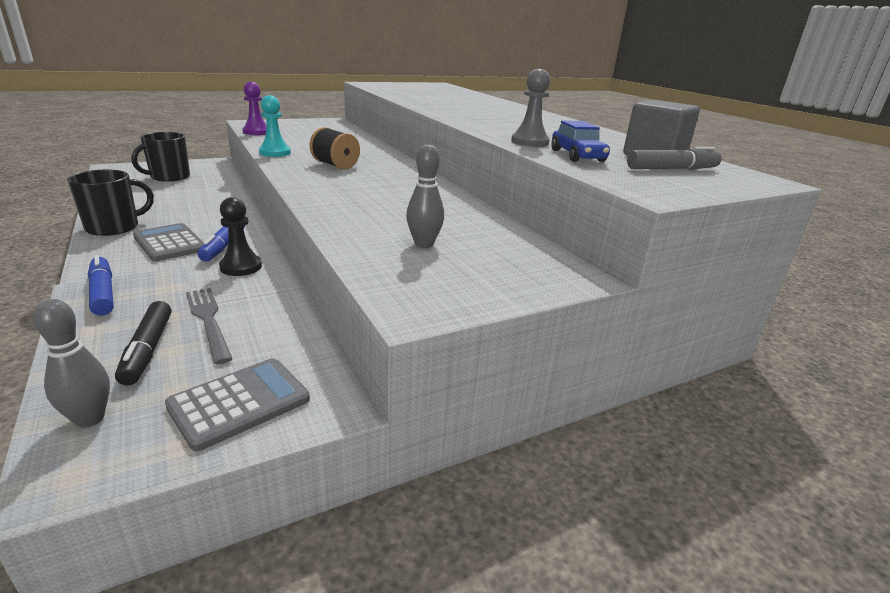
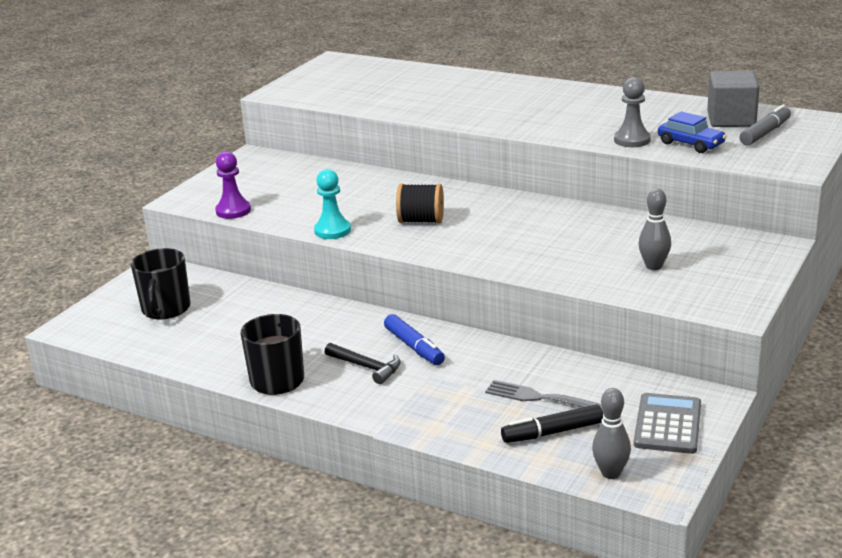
camera: 30 degrees left, 0 degrees up
blue marker [88,255,114,316] -> none
black marker [115,301,171,385] -> black marker turned 120 degrees clockwise [501,405,603,443]
grey calculator [133,223,204,261] -> black hammer [325,343,401,384]
black pawn [219,197,262,276] -> none

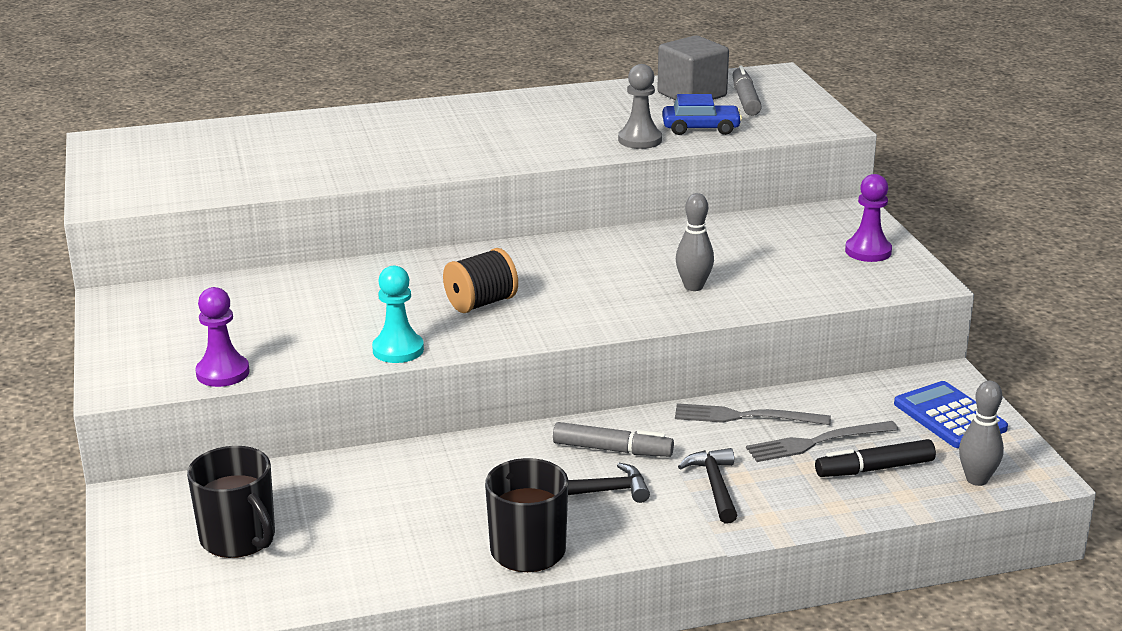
camera: 45 degrees left, 0 degrees up
blue marker [384,314,445,365] -> grey marker [553,422,674,457]
black marker [501,405,603,443] -> black marker turned 45 degrees clockwise [815,439,936,477]
grey calculator [634,393,701,454] -> blue calculator [894,381,1008,448]
grey bowling pin [639,189,671,270] -> grey bowling pin moved to [676,193,714,291]
none -> grey fork [675,403,831,425]
none -> black hammer [678,448,738,524]
none -> purple pawn [845,174,892,262]

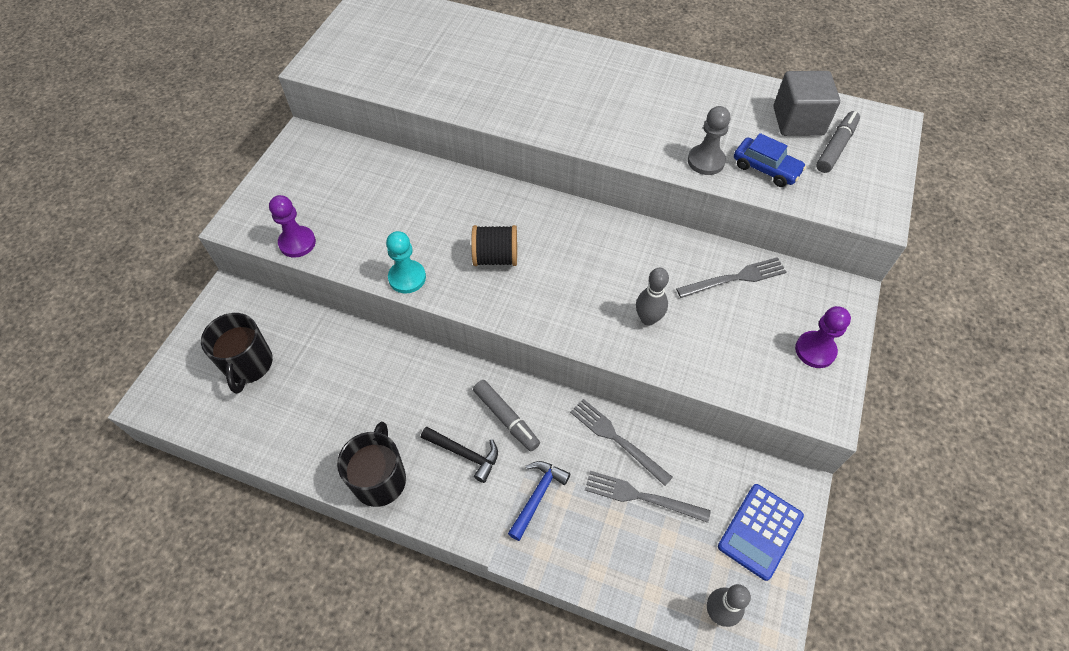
camera: 35 degrees right, 30 degrees up
black hammer [678,448,738,524] -> blue hammer [508,461,571,541]
black marker [815,439,936,477] -> none
blue calculator [894,381,1008,448] -> blue calculator turned 150 degrees counterclockwise [718,484,804,581]
none -> grey fork [676,257,787,298]

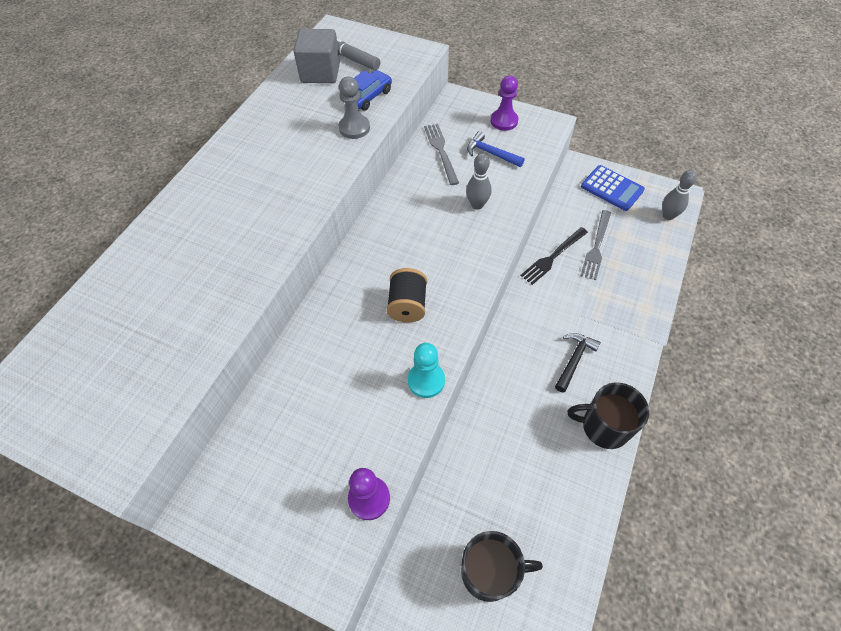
camera: 85 degrees left, 0 degrees up
grey marker [473,380,540,451] -> none
blue hammer [508,461,571,541] -> blue hammer moved to [467,131,525,167]
grey fork [570,399,673,486] -> black fork [520,227,588,285]

